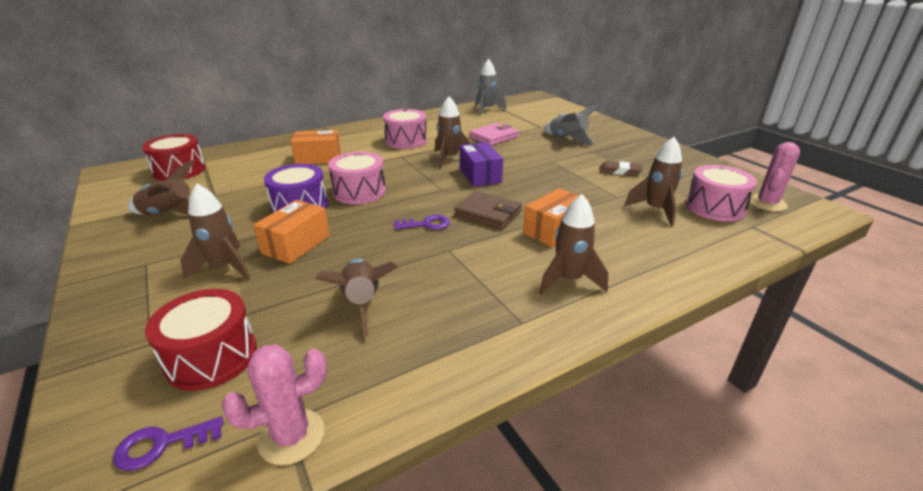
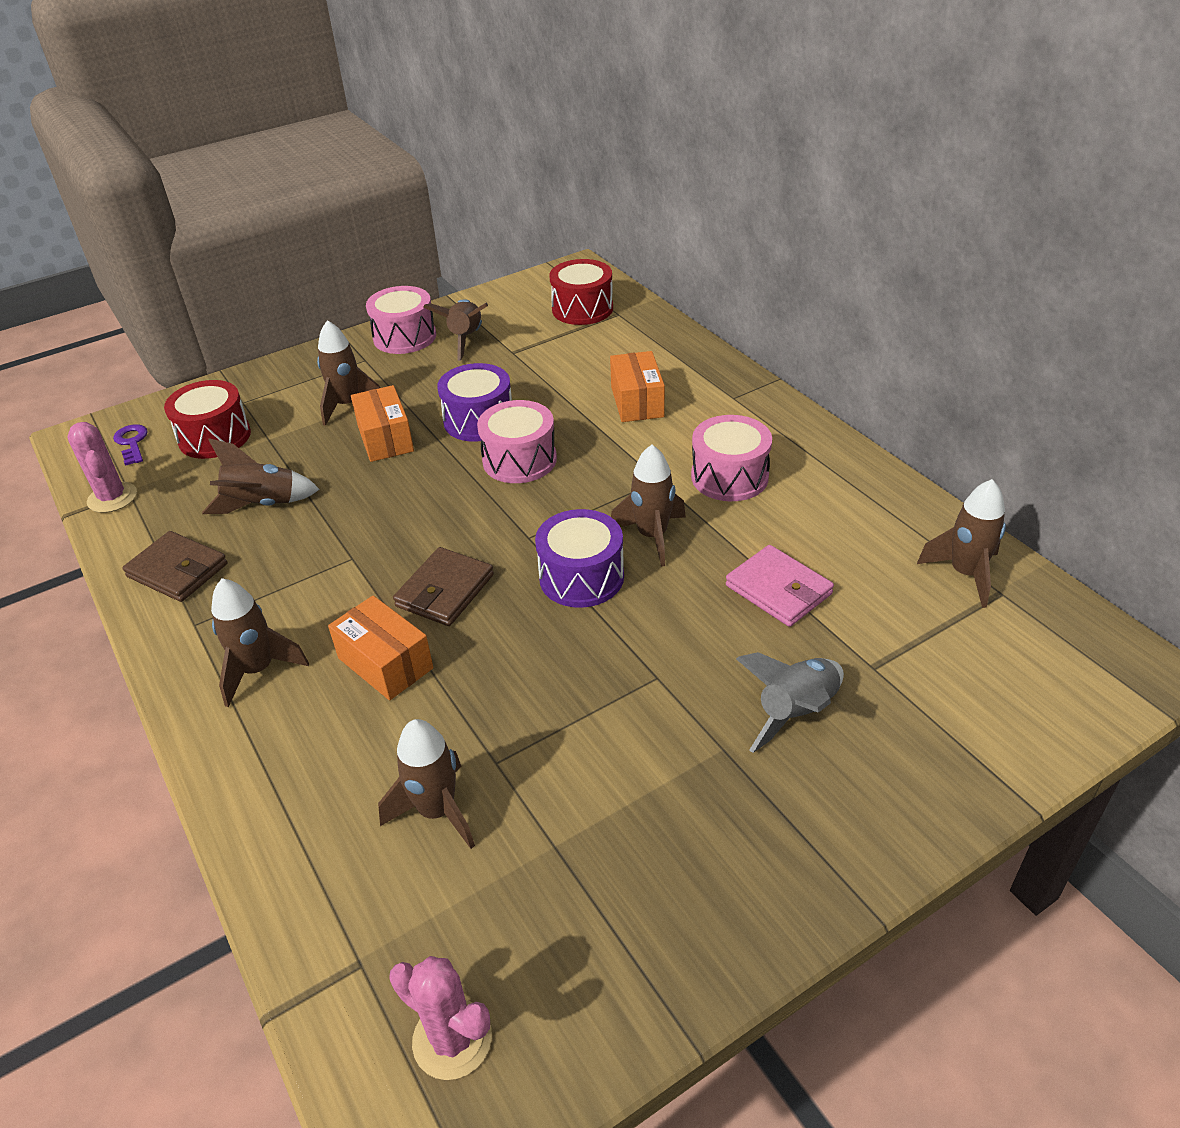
camera: 90 degrees right, 10 degrees up
orange box [253,200,330,264] -> orange box turned 45 degrees clockwise [351,385,414,462]
purple key [394,215,450,230] -> none
purple box [460,142,503,187] -> purple drum [535,509,624,608]
grey rocket [475,59,506,116] -> brown rocket [917,479,1006,608]
brown eraser [599,161,643,176] -> none
pink drum [686,165,757,222] -> pink drum moved to [366,286,436,354]
none -> brown wallet [123,531,228,602]

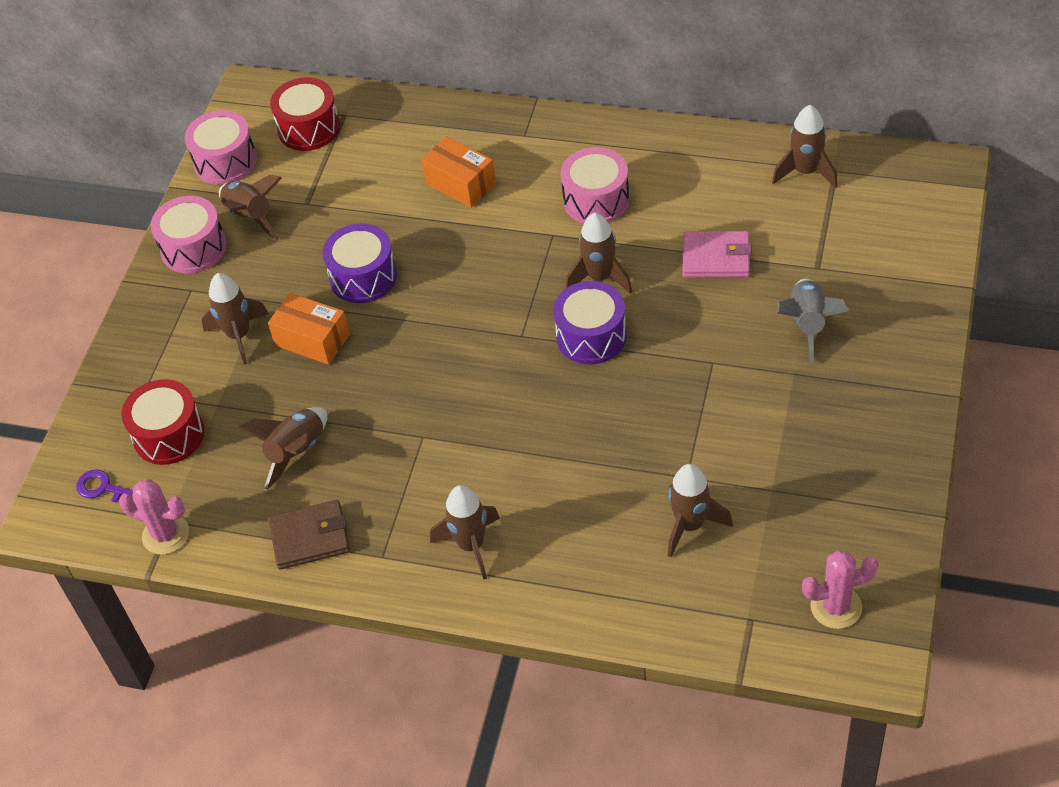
camera: 40 degrees left, 10 degrees up
orange box [328,596,433,700] -> none
brown wallet [393,547,494,626] -> none
pink drum [477,400,557,483] -> pink drum moved to [185,110,257,185]

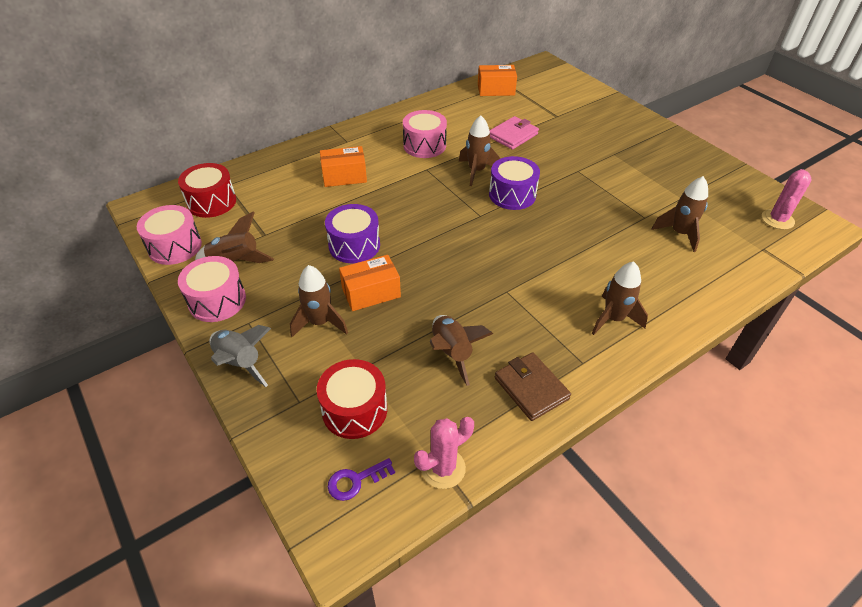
camera: 55 degrees left, 5 degrees down
brown wallet [268,500,350,569] -> brown wallet turned 60 degrees counterclockwise [495,352,571,421]
brown rocket [772,105,837,188] -> orange box [478,65,517,96]
grey rocket [777,279,849,363] -> grey rocket moved to [210,325,271,387]

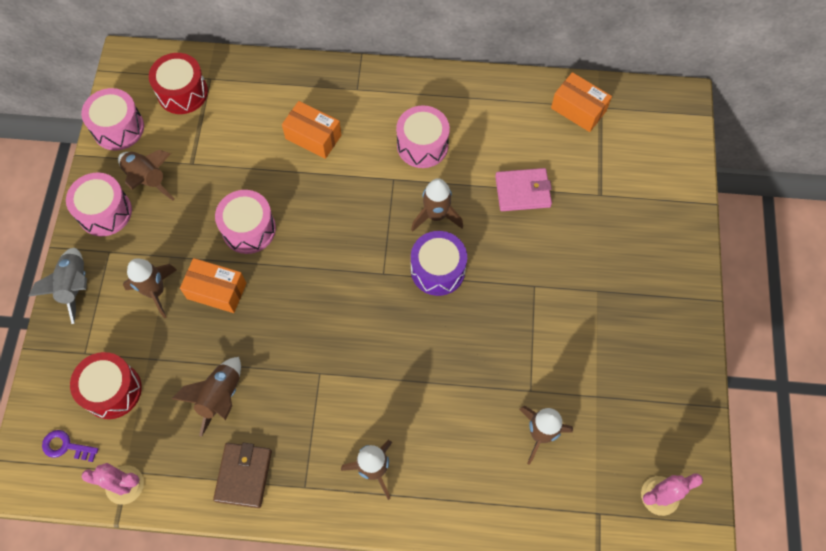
camera: 40 degrees right, 20 degrees up
purple drum [325,204,380,263] -> pink drum [215,190,276,254]

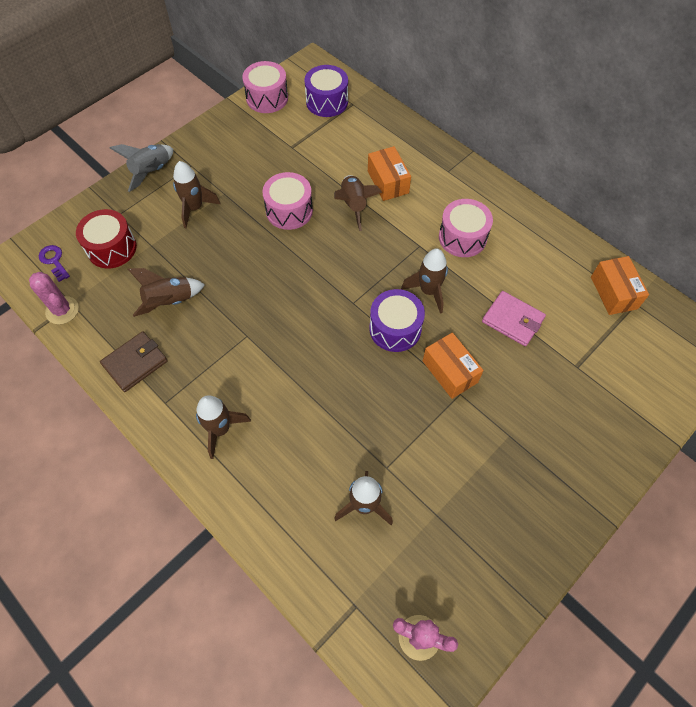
camera: 40 degrees right, 5 degrees down
pink drum [66,173,132,236] -> none
brown rocket [118,150,174,200] -> brown rocket moved to [334,175,382,231]
red drum [149,53,208,114] -> purple drum [305,65,348,117]
orange box [180,258,246,313] -> orange box moved to [423,332,484,399]

